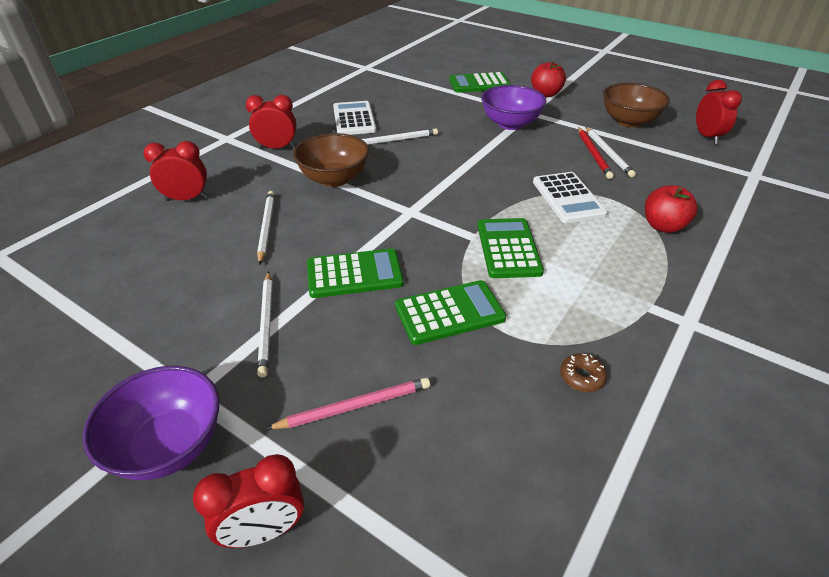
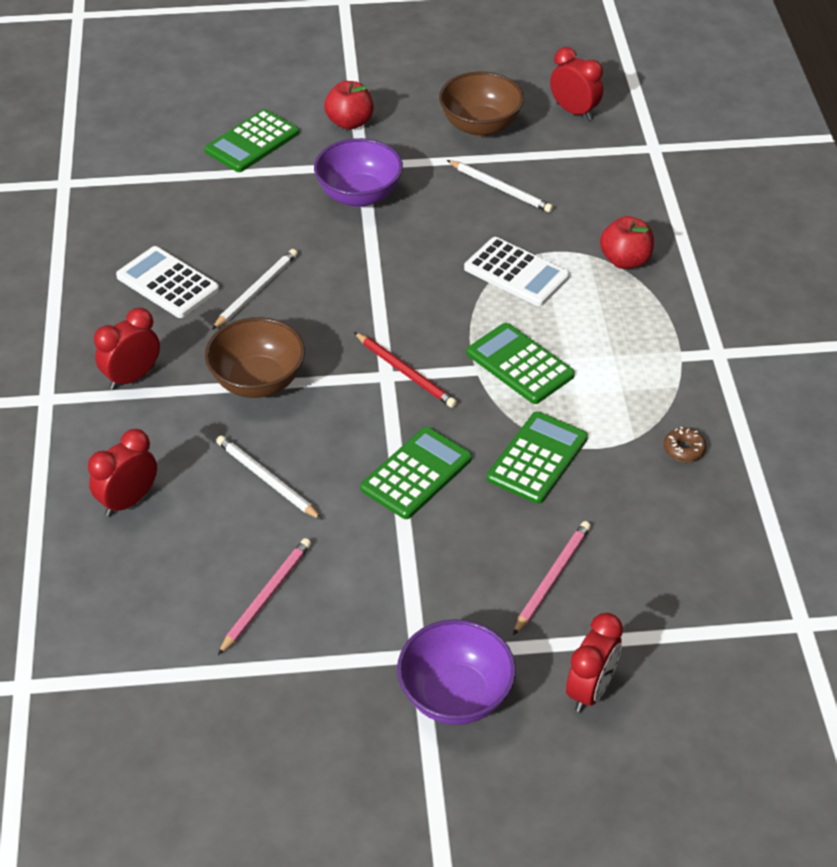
camera: 40 degrees left, 5 degrees up
white pencil [257,271,272,377] -> none
red pencil [578,127,614,179] -> red pencil moved to [354,332,457,408]
none -> pink pencil [218,538,311,655]

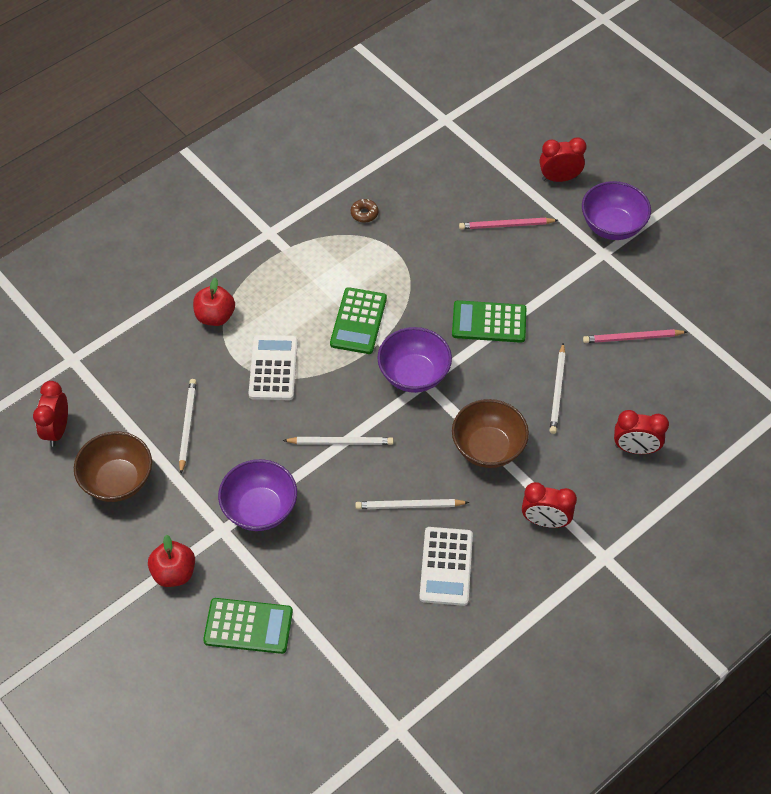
camera: 125 degrees left, 10 degrees up
red pencil [354,332,457,408] -> purple bowl [377,327,452,393]
green calculator [487,411,588,504] -> none
none -> white pencil [283,437,394,445]

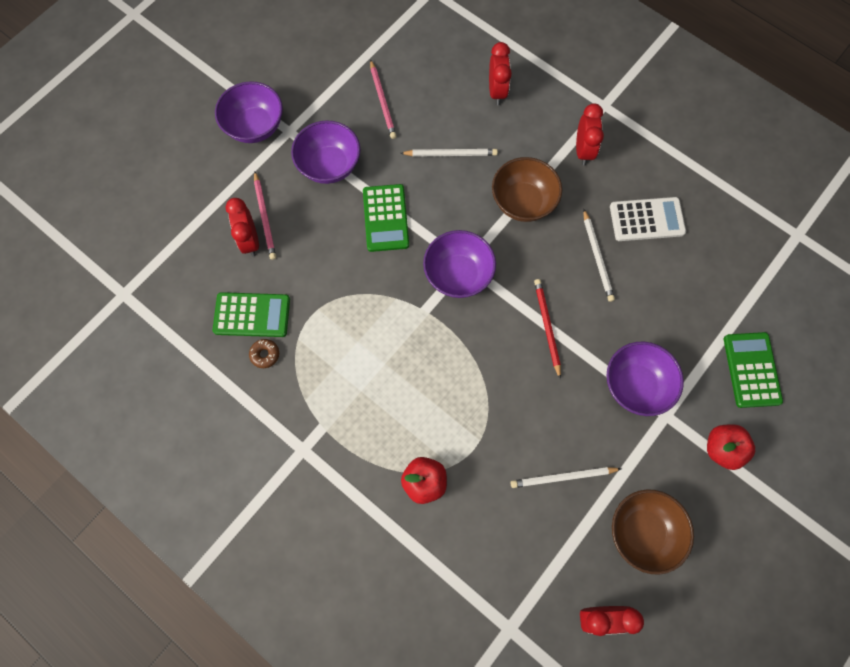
camera: 100 degrees left, 15 degrees up
white calculator [248,335,298,400] -> none
white pencil [283,437,394,445] -> red pencil [534,279,561,379]
green calculator [330,287,387,354] -> green calculator moved to [213,292,290,337]
red clock [540,137,587,182] -> red clock moved to [225,198,259,257]
none -> purple bowl [291,120,360,184]

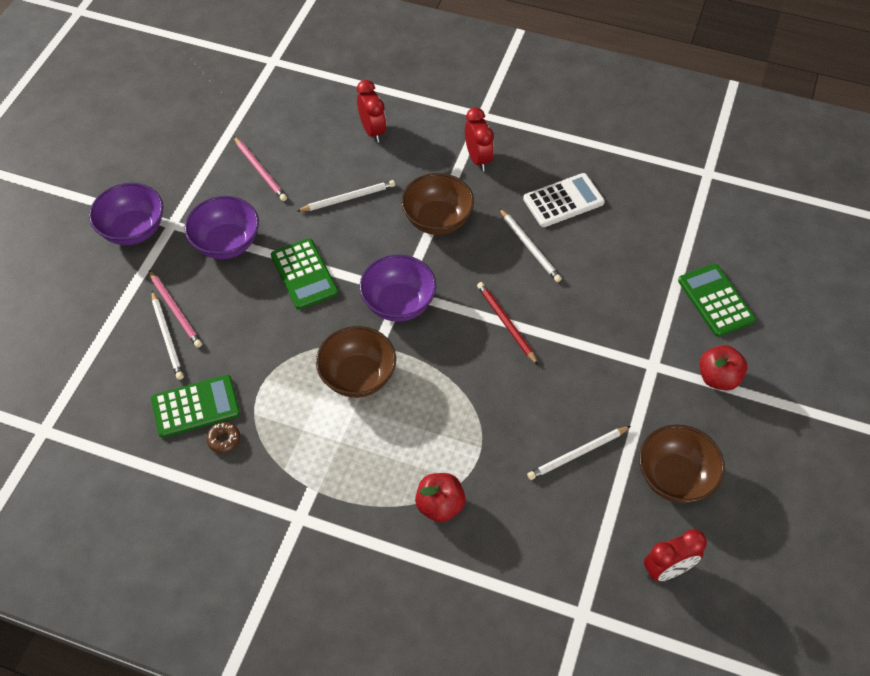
camera: 20 degrees left, 15 degrees down
red clock [225,198,259,257] -> white pencil [152,291,184,380]
purple bowl [606,342,684,416] -> none
none -> brown bowl [316,326,396,398]

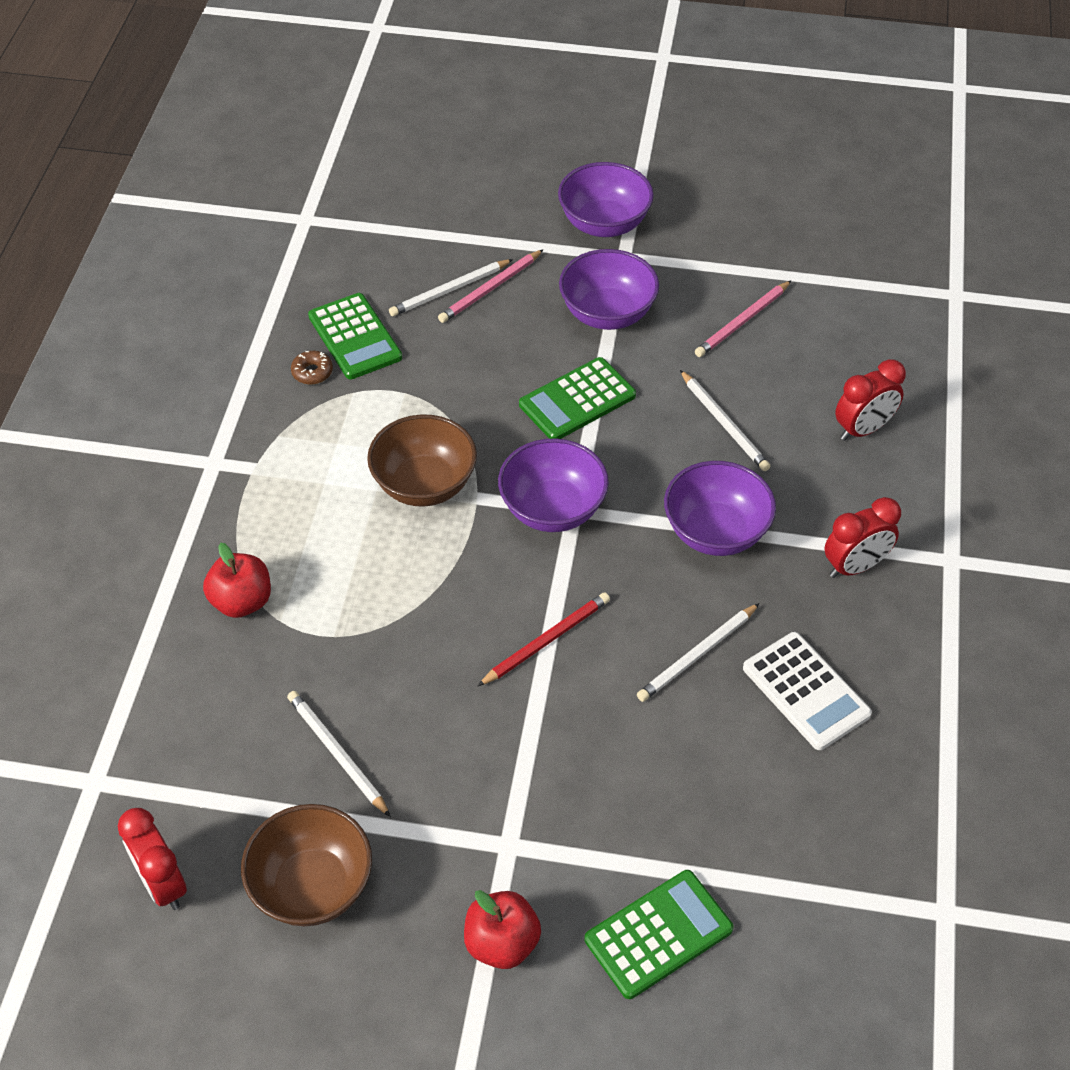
camera: 80 degrees right, 5 degrees down
brown bowl [401,173,474,235] -> purple bowl [664,461,776,556]

